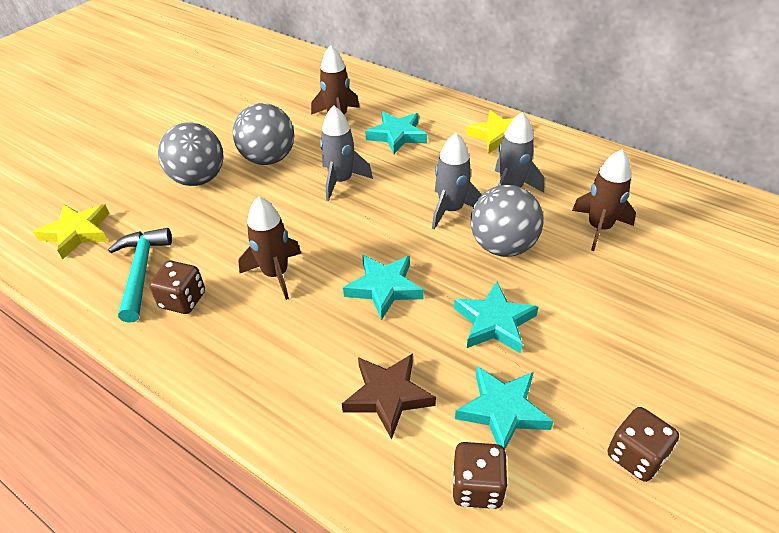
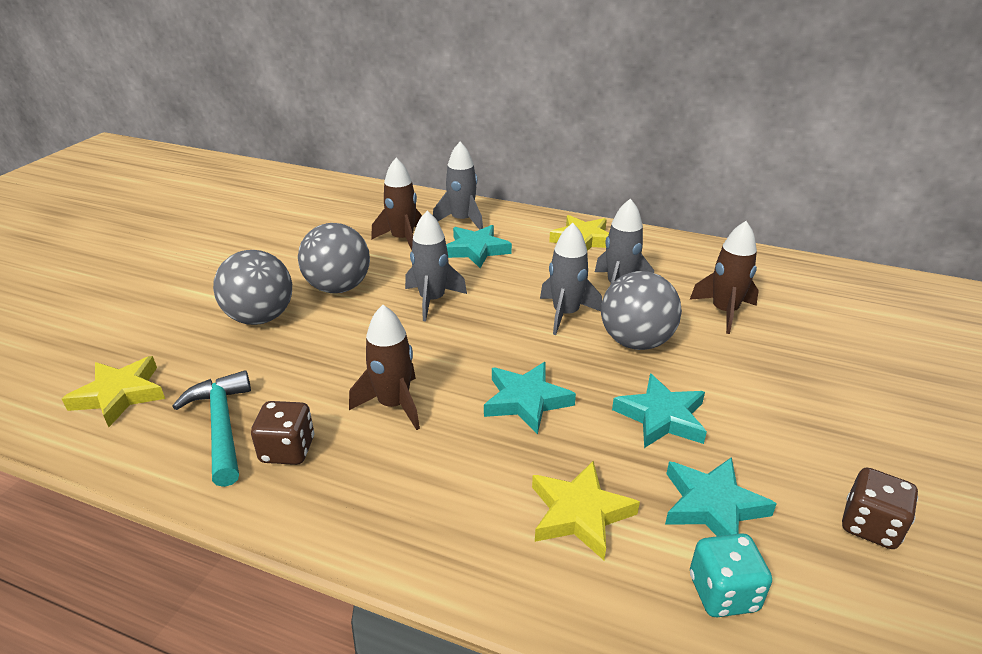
camera: 15 degrees left, 10 degrees down
brown star [342,354,436,440] -> yellow star [532,461,640,560]
brown dice [453,442,508,509] -> turquoise dice [690,533,772,618]
none -> grey rocket [433,142,483,230]

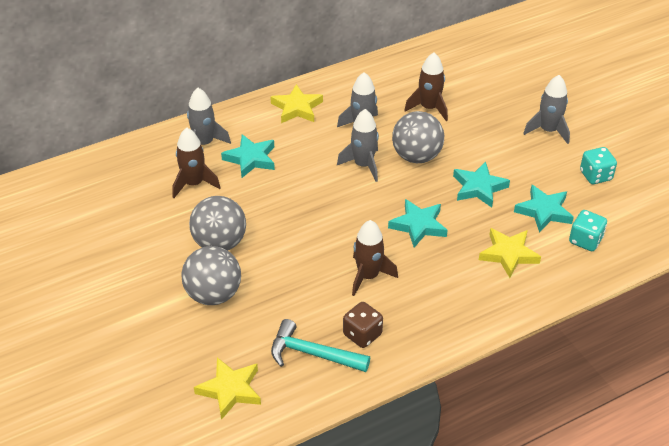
camera: 50 degrees left, 10 degrees up
grey rocket [405,211,467,322] -> grey rocket moved to [523,75,570,144]
brown dice [842,467,918,549] -> turquoise dice [580,147,617,184]

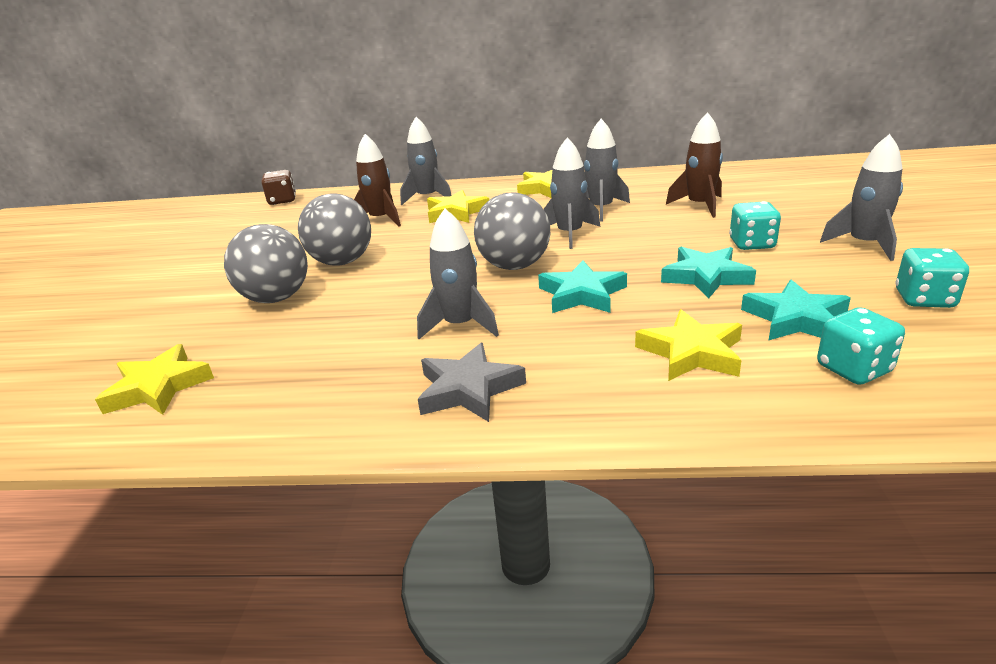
camera: 35 degrees right, 15 degrees down
turquoise star [221,134,275,178] -> yellow star [427,190,489,223]
turquoise hammer [271,319,370,372] -> none
brown dice [343,302,383,348] -> brown dice moved to [261,170,296,205]
brown rocket [352,220,398,296] -> grey rocket [417,209,499,339]
grey ball [392,111,444,163] -> grey ball moved to [474,193,550,270]
none -> grey star [418,343,526,422]
none -> turquoise dice [729,201,781,250]

